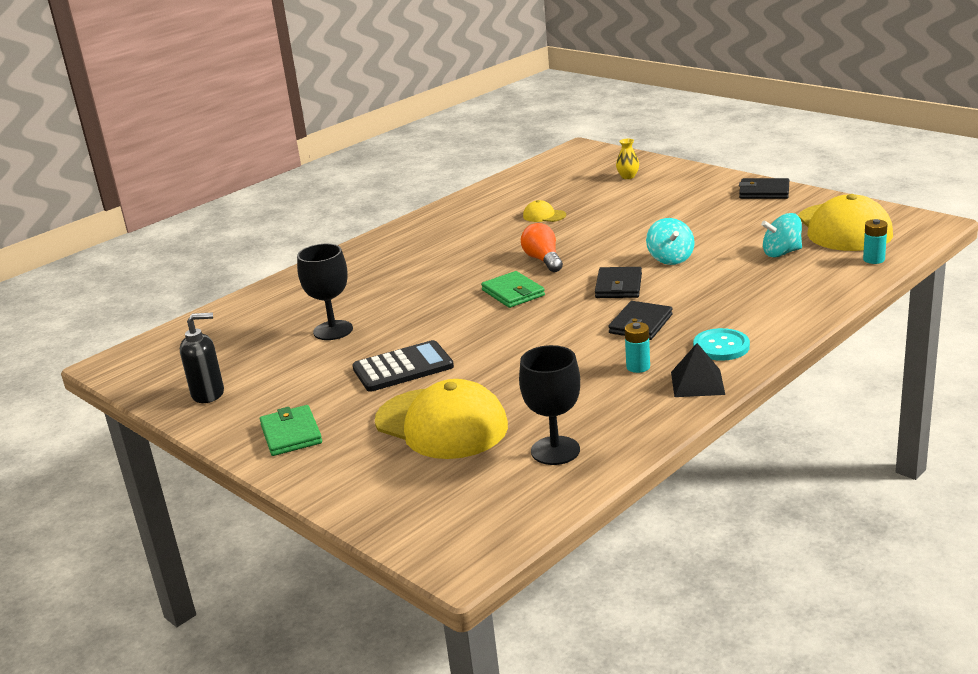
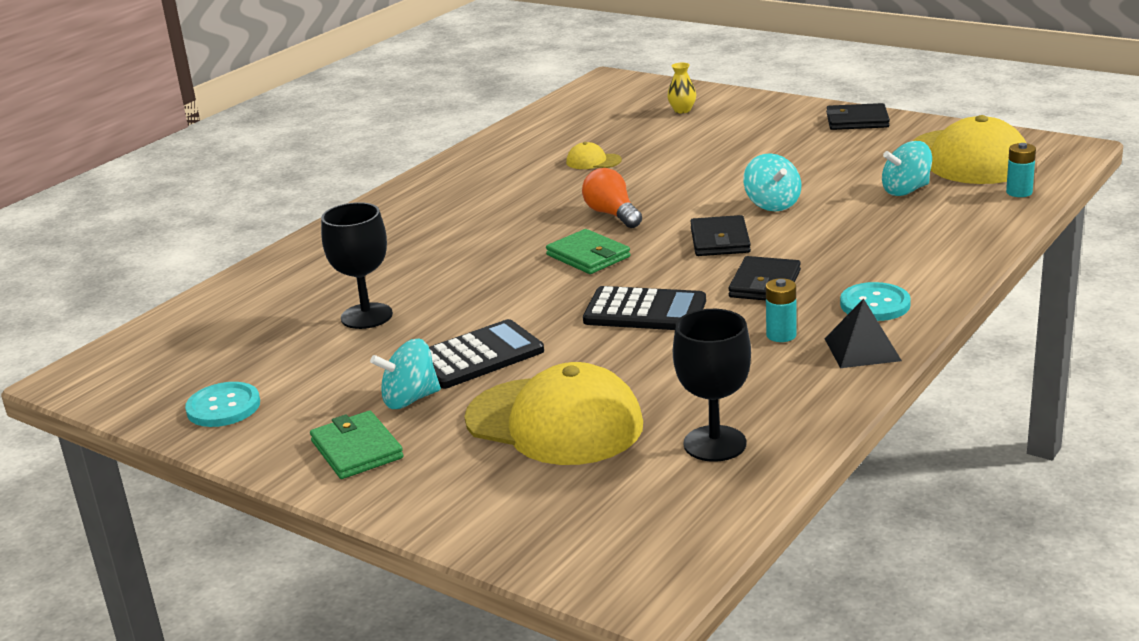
camera: 10 degrees left, 0 degrees up
black soap dispenser [180,312,224,403] -> turquoise button [185,382,260,427]
none -> turquoise spinning top [370,338,441,409]
none -> black calculator [583,286,706,330]

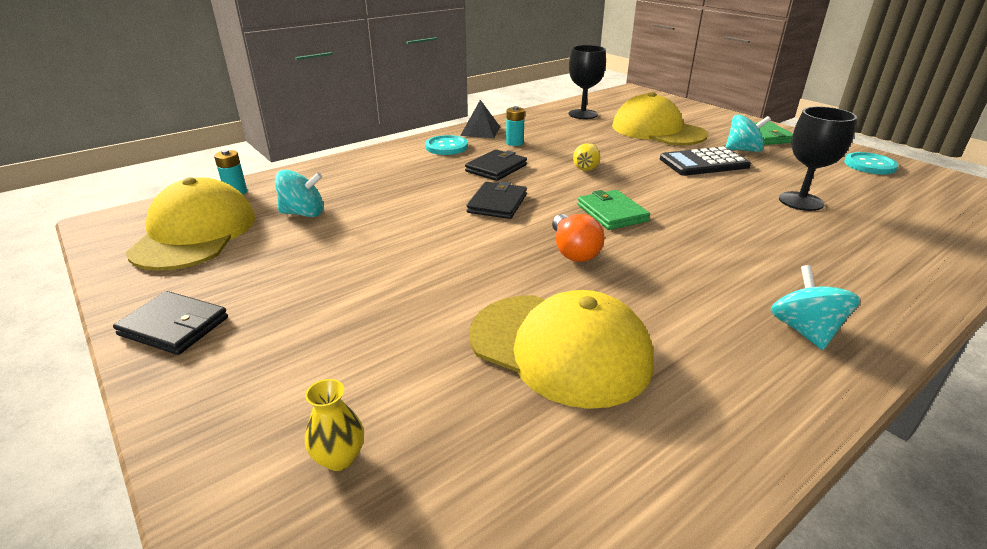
camera: 165 degrees left, 5 degrees up
yellow cap [566,142,622,169] -> yellow cap [469,290,654,409], size x2.33
black calculator [583,286,706,330] -> yellow vase [573,143,600,171]
turquoise spinning top [743,153,801,212] -> turquoise spinning top moved to [770,265,860,350]

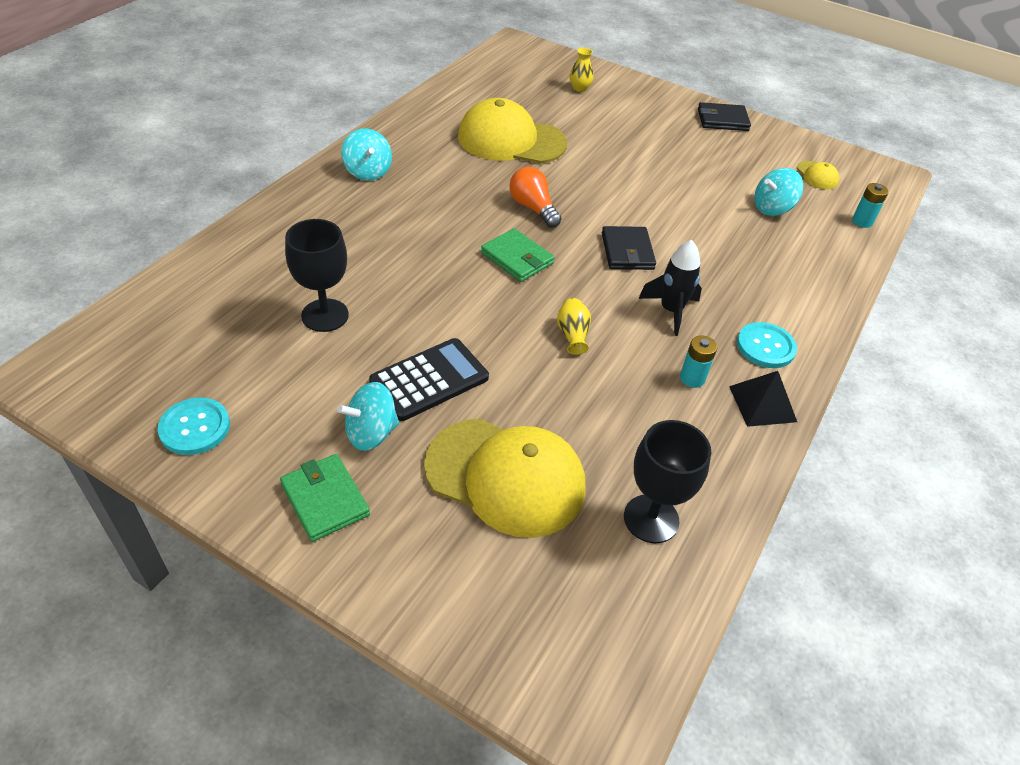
camera: 155 degrees right, 15 degrees up
yellow cap [126,177,255,271] -> yellow cap [797,161,839,190], size x0.43
black wallet [465,149,527,181] -> black rocket [638,240,702,336]

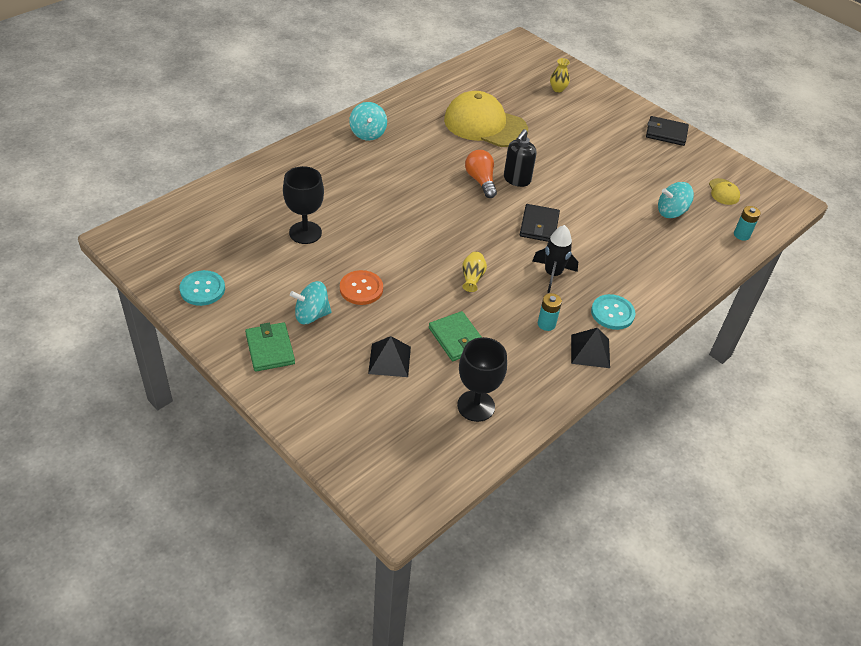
camera: 15 degrees right, 0 degrees up
black calculator [369,338,489,421] -> orange button [340,270,383,305]
yellow cap [424,418,585,538] -> black pyramid [368,336,411,377]
green wallet [481,228,554,282] -> green wallet moved to [429,311,481,361]
none -> black soap dispenser [504,129,536,187]

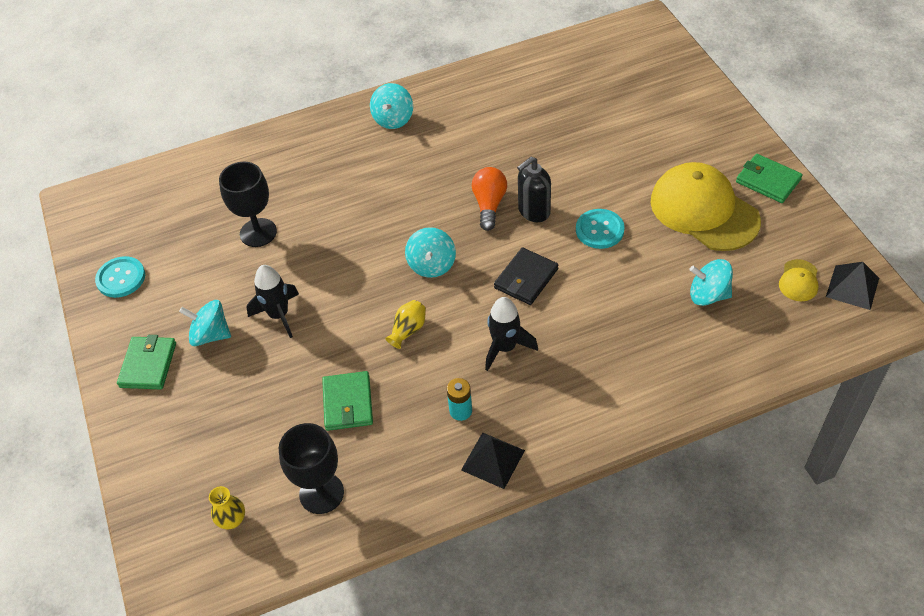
camera: 30 degrees right, 5 degrees up
orange button [340,270,383,305] -> black rocket [247,265,299,338]
black pyramid [368,336,411,377] -> black pyramid moved to [826,262,879,310]
yellow cap [444,91,528,147] -> yellow cap moved to [651,162,761,251]
yellow vase [550,58,570,93] -> yellow vase moved to [209,486,245,529]
turquoise button [591,294,636,330] -> turquoise button moved to [576,209,625,249]
black wallet [646,116,689,146] -> green wallet [736,154,803,203]
turquoise battery [734,206,761,241] -> none
none -> turquoise spinning top [405,227,456,278]

